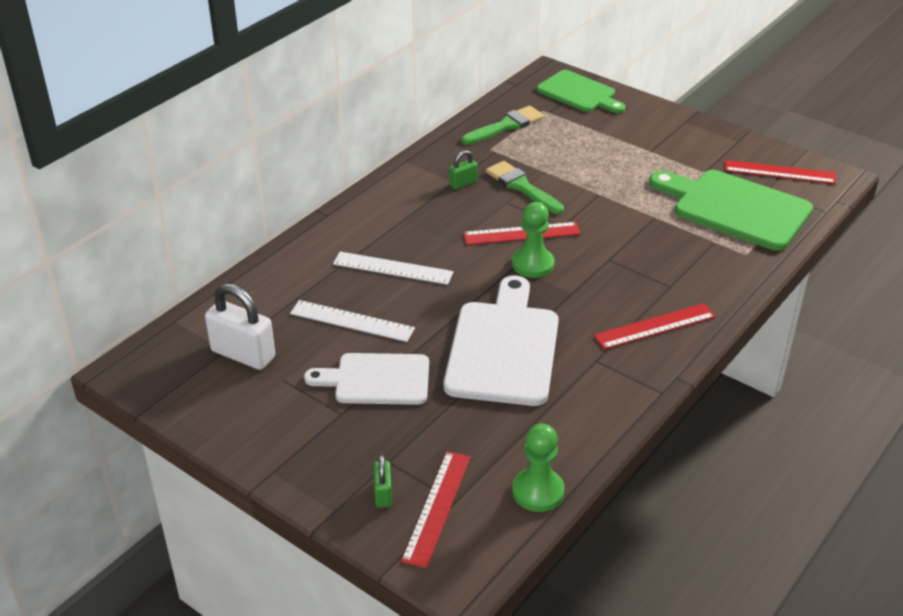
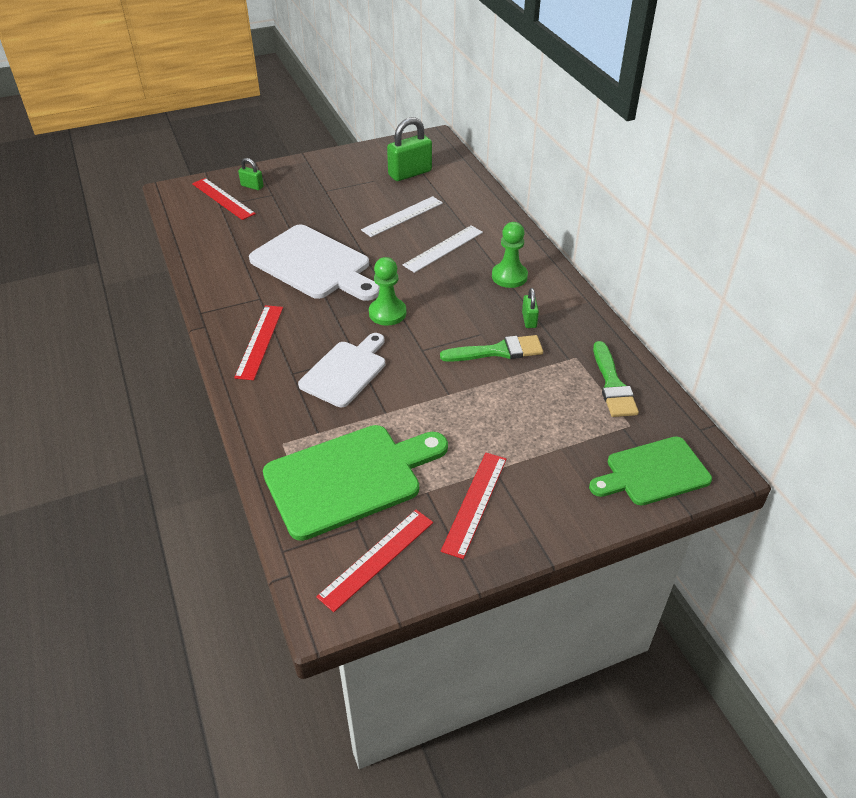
camera: 120 degrees right, 5 degrees up
white padlock [205,283,275,370] -> green padlock [387,117,432,181]
white cutting board [304,353,429,405] -> white cutting board moved to [298,333,385,407]
red ruler [463,222,581,245] -> red ruler moved to [441,453,507,559]
green pawn [512,423,564,512] -> green pawn moved to [492,222,528,288]

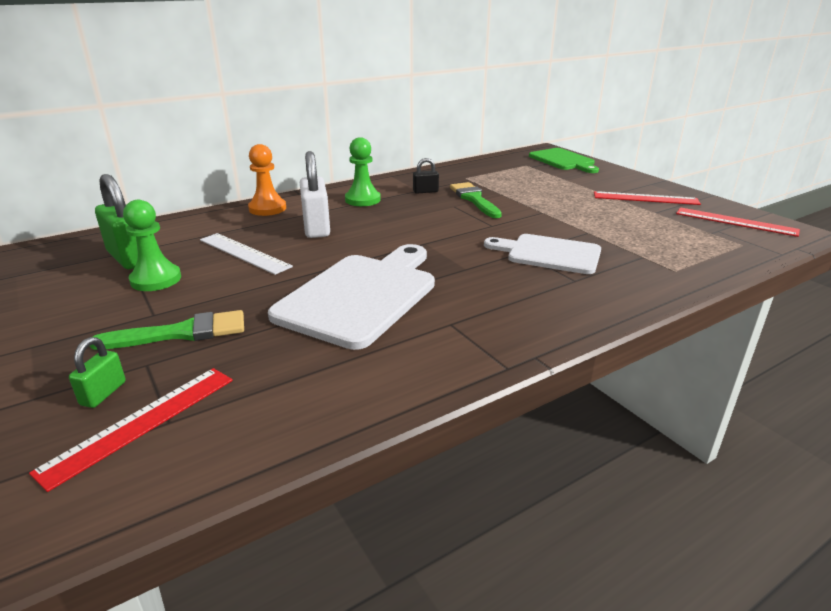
camera: 100 degrees left, 15 degrees down
red ruler [234,305,283,380] -> none
green cutting board [263,425,448,541] -> none
green pawn [369,257,407,326] -> green pawn moved to [123,200,181,291]
white ruler [403,225,483,273] -> white padlock [300,151,330,238]
green padlock [522,288,539,328] -> black padlock [413,158,439,194]
green brush [593,341,639,417] -> green brush moved to [90,310,244,350]
none -> orange pawn [248,144,286,216]

